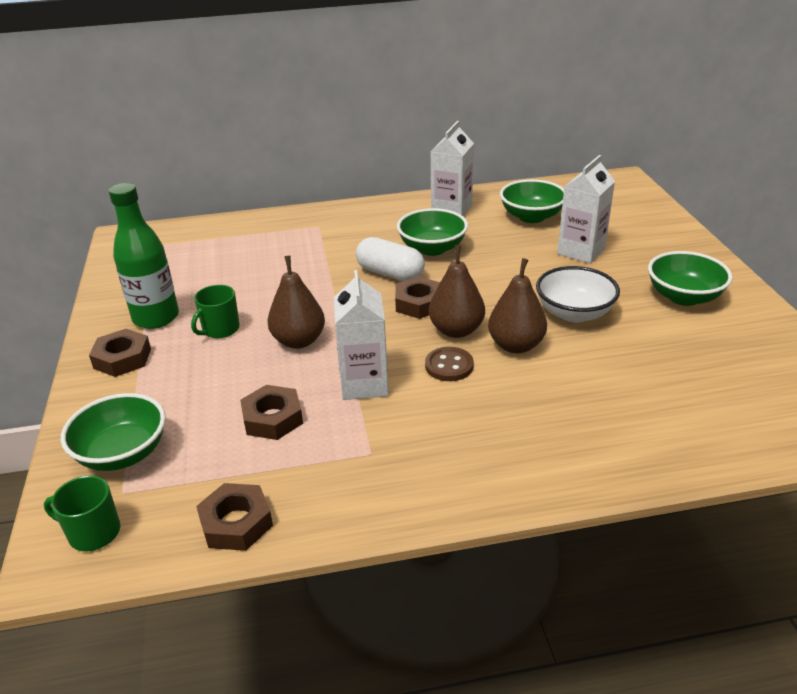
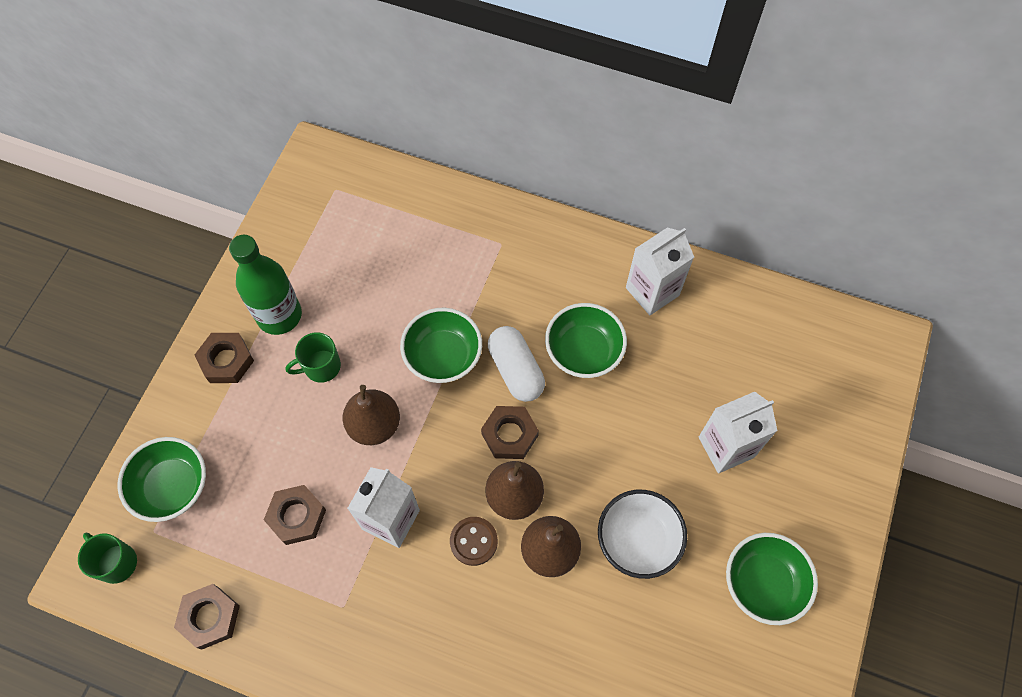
camera: 30 degrees right, 30 degrees up
green bowl [500,179,564,223] -> green bowl moved to [400,308,482,383]

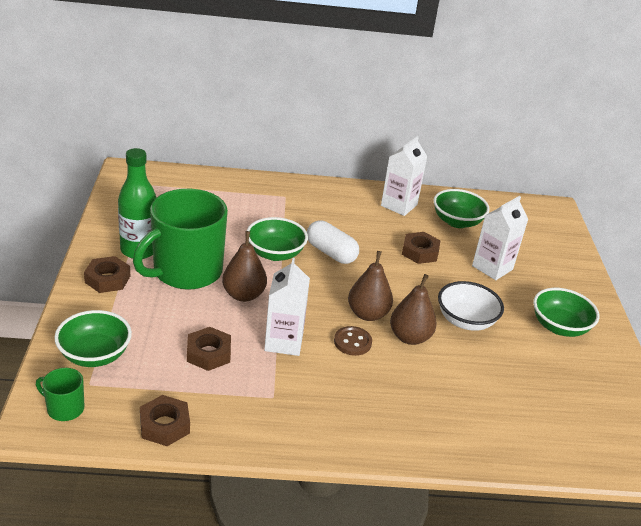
camera: 25 degrees left, 30 degrees down
green mug [286,332,341,383] -> green mug [133,189,228,290], size x2.34
brown nut [481,406,539,459] -> brown nut moved to [402,232,440,264]
green bowl [545,303,627,378] -> green bowl moved to [433,189,490,228]

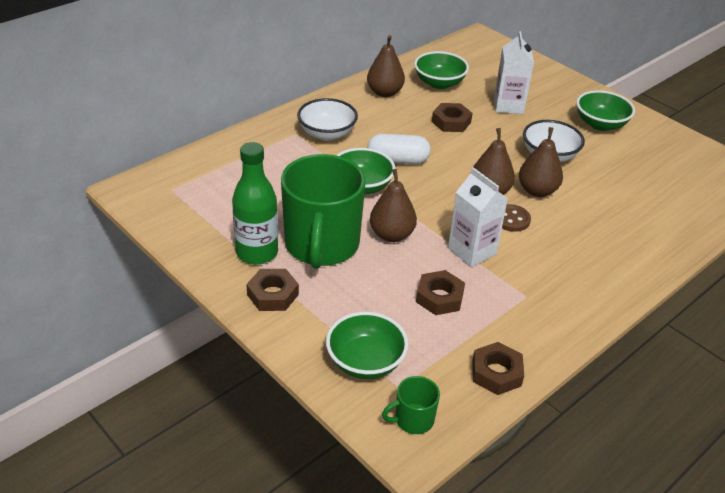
camera: 40 degrees left, 5 degrees up
white carton [381,136,427,216] -> brown pear [367,35,405,97]
none -> white bowl [297,98,358,141]

